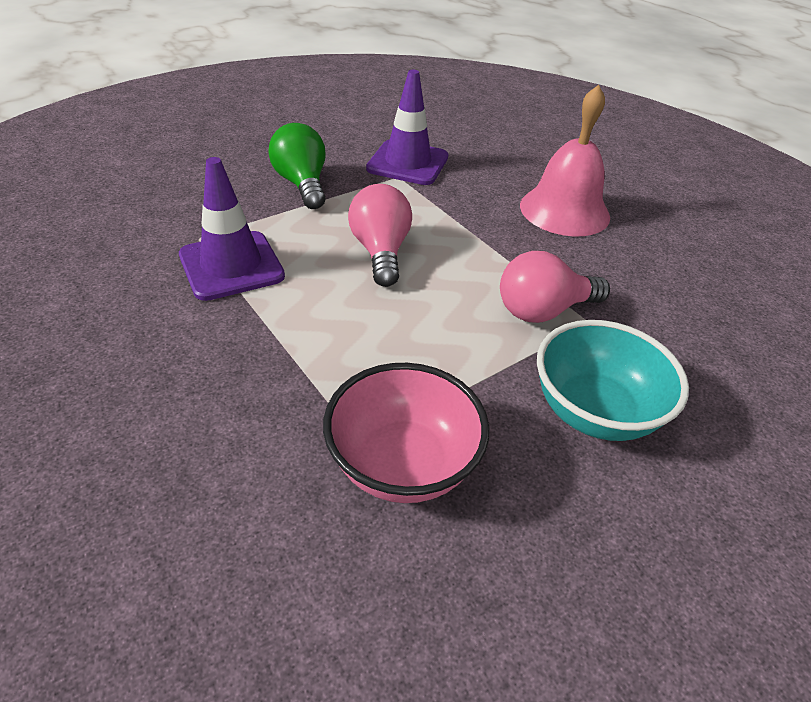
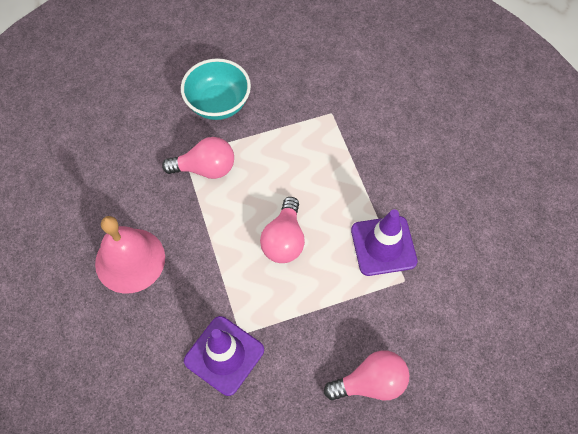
camera: 160 degrees left, 20 degrees up
green light bulb [268,123,326,209] -> none
pink bowl [323,363,489,503] -> none
none -> pink light bulb [324,350,410,401]

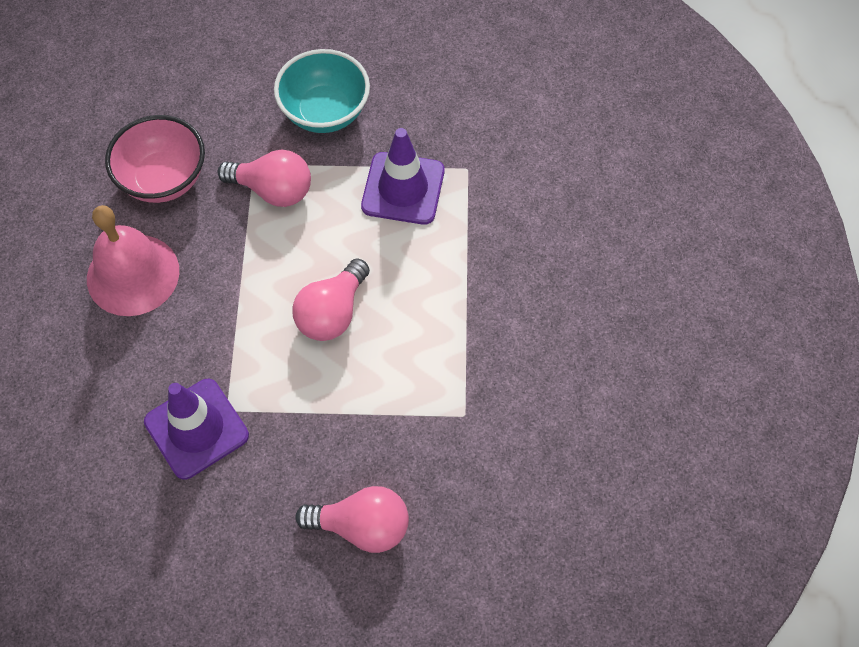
camera: 20 degrees right, 0 degrees up
purple traffic cone [351,209,418,276] -> purple traffic cone moved to [361,128,445,225]
none -> pink bowl [105,115,205,203]

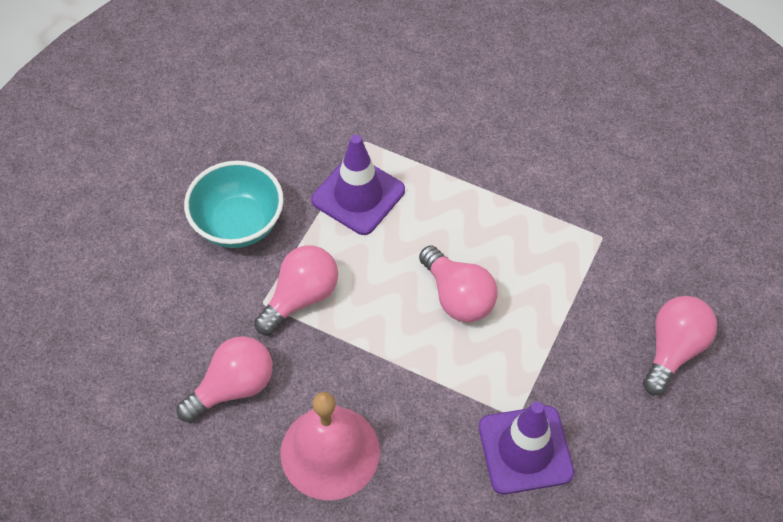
camera: 65 degrees left, 5 degrees down
pink bowl [105,115,205,203] -> pink light bulb [176,336,273,423]

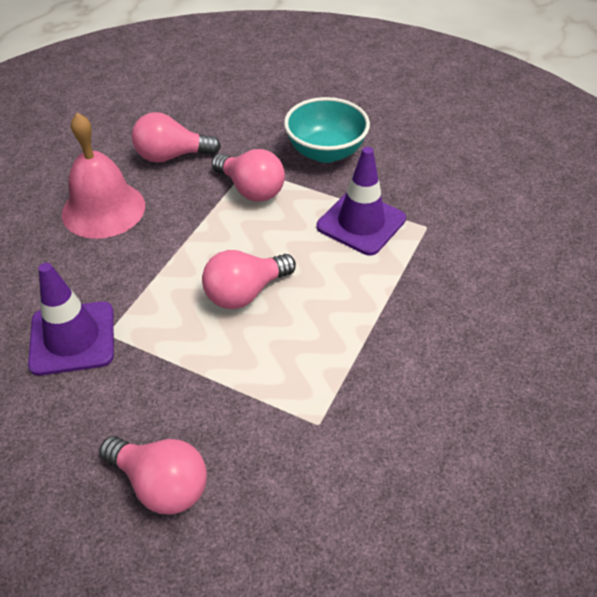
camera: 90 degrees right, 10 degrees down
pink light bulb [176,336,273,423] -> pink light bulb turned 120 degrees clockwise [132,112,221,163]

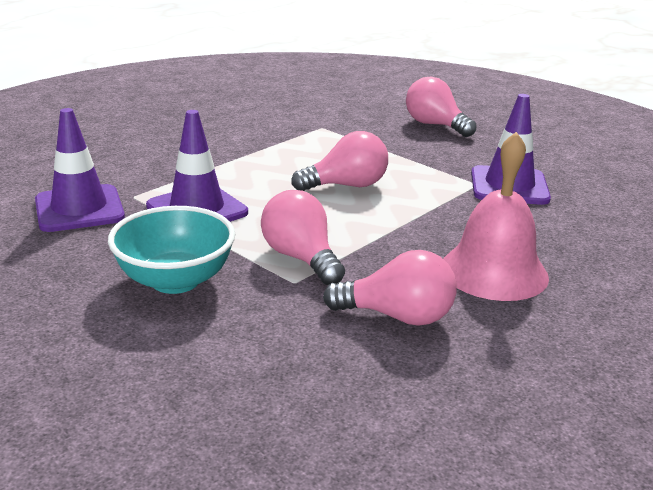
camera: 165 degrees left, 20 degrees down
none -> purple traffic cone [35,108,125,232]

